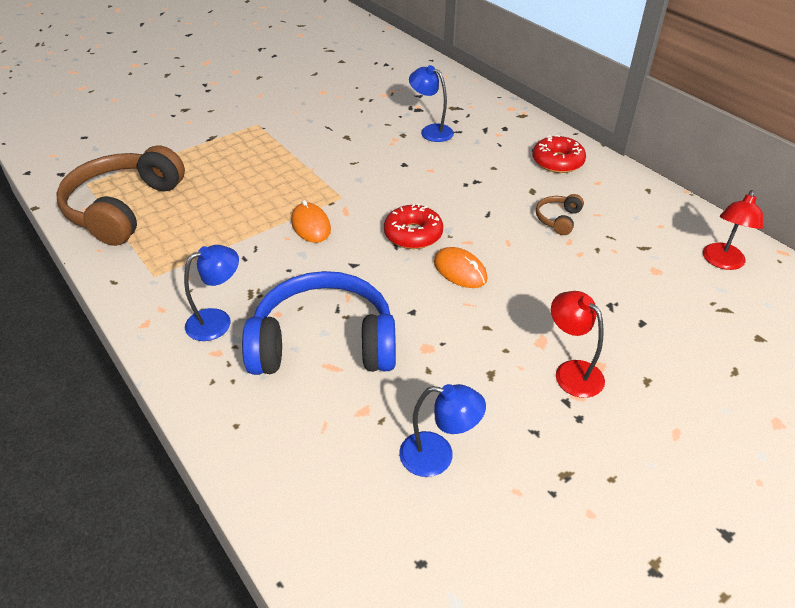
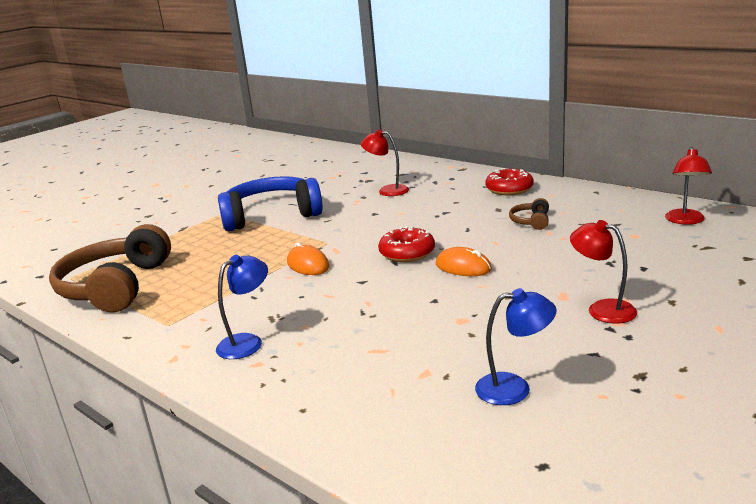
camera: 10 degrees left, 20 degrees down
blue headphones [242,271,396,375] -> blue headphones moved to [218,176,323,231]
blue lamp [409,65,454,142] -> red lamp [361,130,409,196]

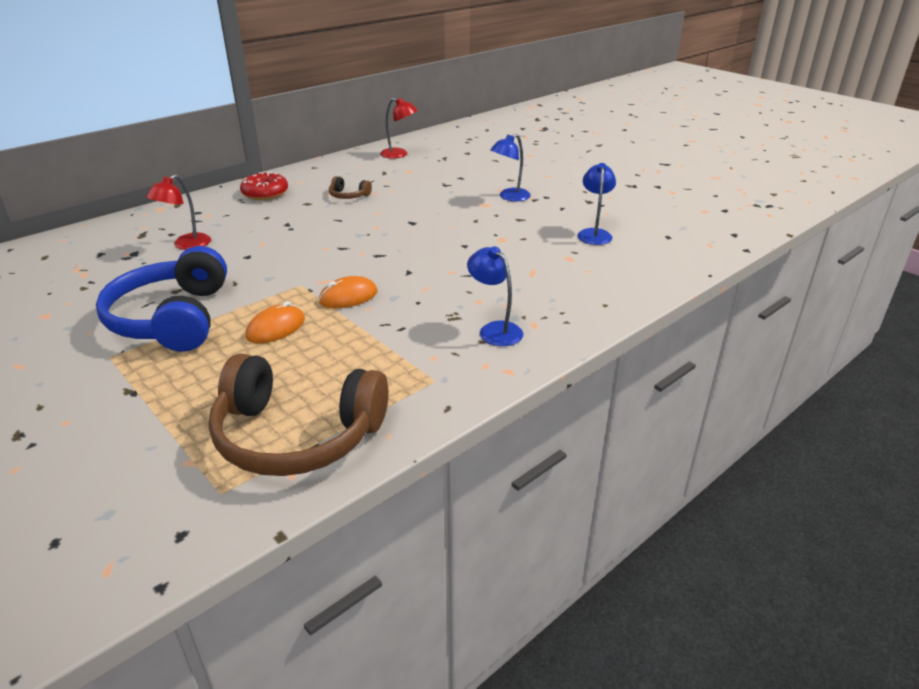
camera: 85 degrees left, 10 degrees up
red donut [378,226,435,262] -> none
orange mouse [436,247,492,276] -> orange mouse moved to [246,301,305,344]
red lamp [570,220,637,324] -> blue lamp [490,134,531,201]

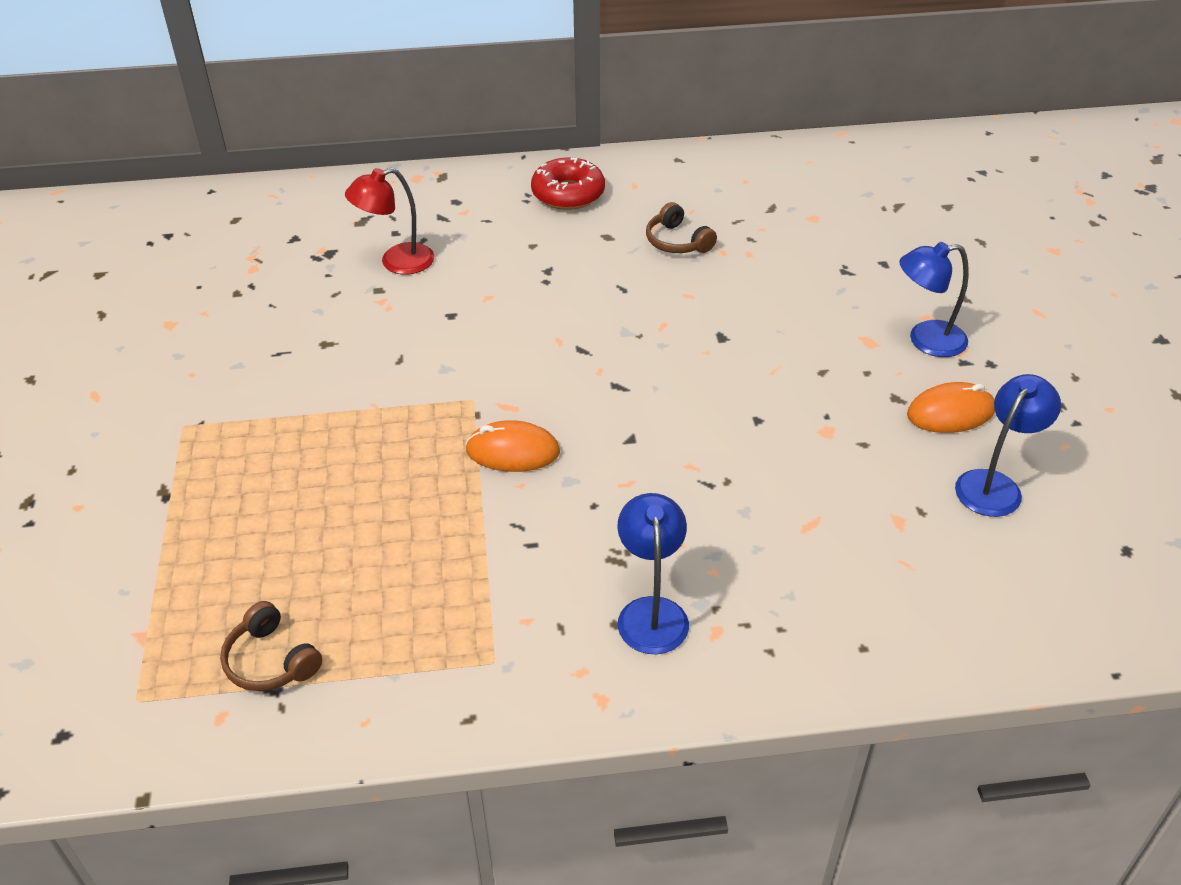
camera: 35 degrees right, 10 degrees up
blue headphones [96,246,227,352] -> none
brown headphones [209,353,389,476] -> brown headphones [220,601,322,691], size x0.42
orange mouse [246,301,305,344] -> orange mouse moved to [907,382,995,433]
red lamp [380,98,418,159] -> none

